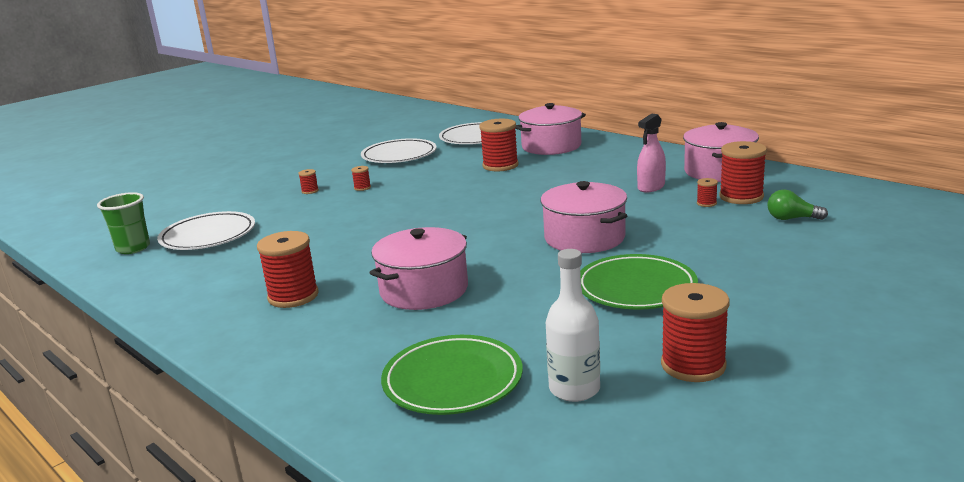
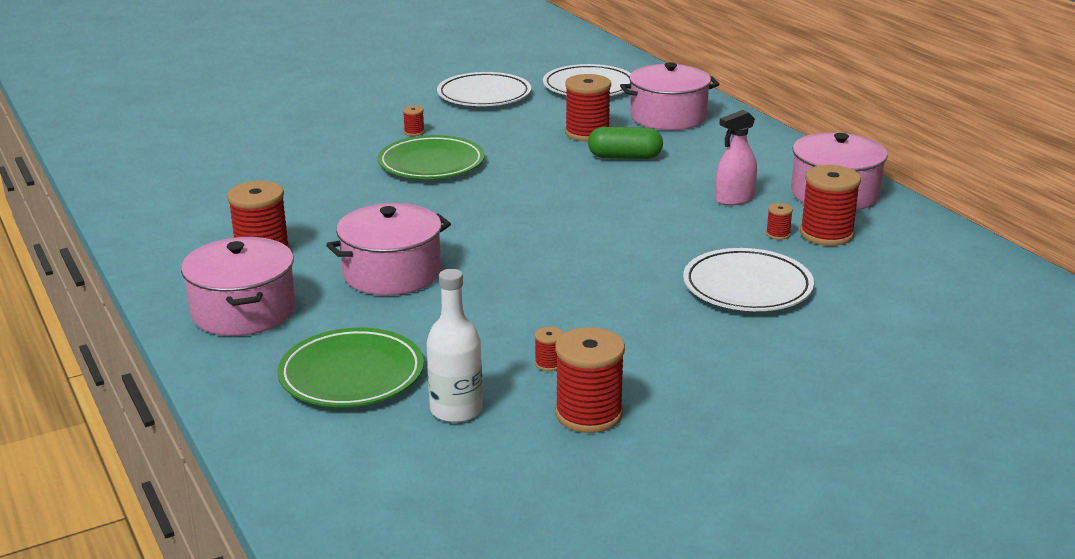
camera: 15 degrees right, 5 degrees up
green cup [97,192,150,254] -> none
white plate [157,211,255,250] -> white plate moved to [683,248,814,311]
red spool [298,169,319,194] -> red spool moved to [535,327,563,371]
pink pot [541,181,627,253] -> pink pot moved to [181,237,296,336]
green plate [580,254,698,309] -> green plate moved to [378,135,485,179]
green light bulb [767,189,828,220] -> none
none -> green capsule [588,127,663,159]

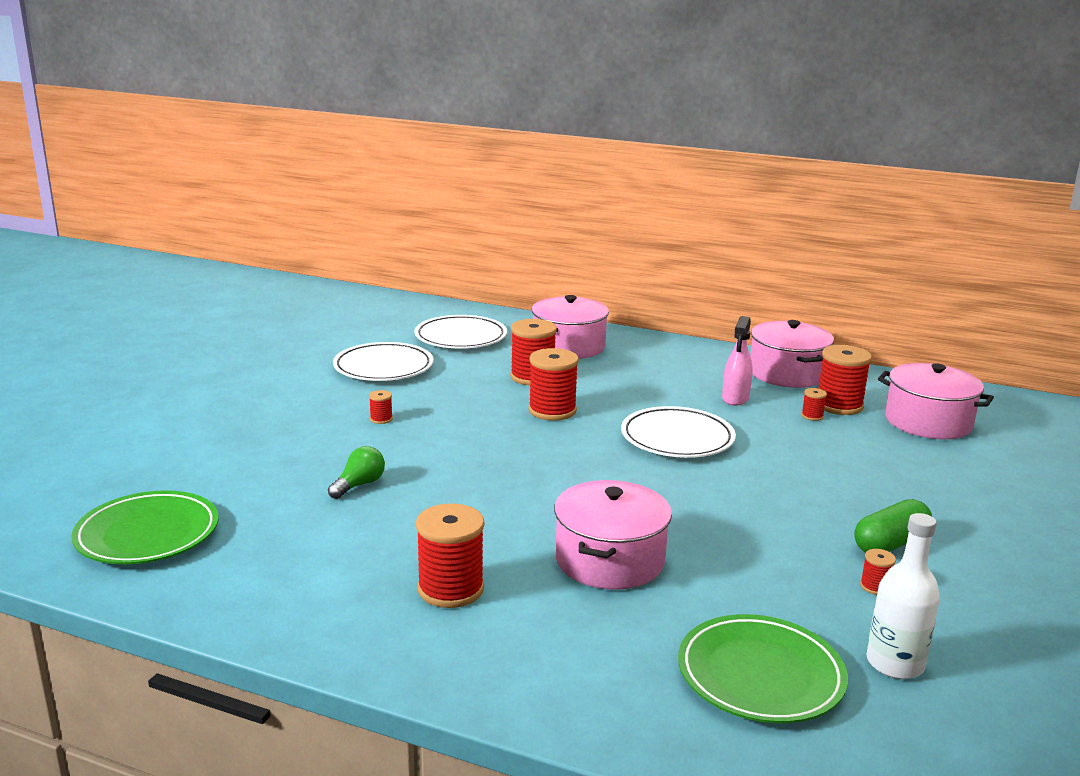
camera: 40 degrees left, 5 degrees down
pink pot [181,237,296,336] -> pink pot moved to [878,363,994,439]
green plate [378,135,485,179] -> green plate moved to [71,490,219,564]
red spool [555,327,625,433] -> red spool moved to [528,348,579,421]
green capsule [588,127,663,159] -> green capsule moved to [854,499,932,553]
white plate [683,248,814,311] -> white plate moved to [621,406,736,458]
none -> green light bulb [328,446,385,499]

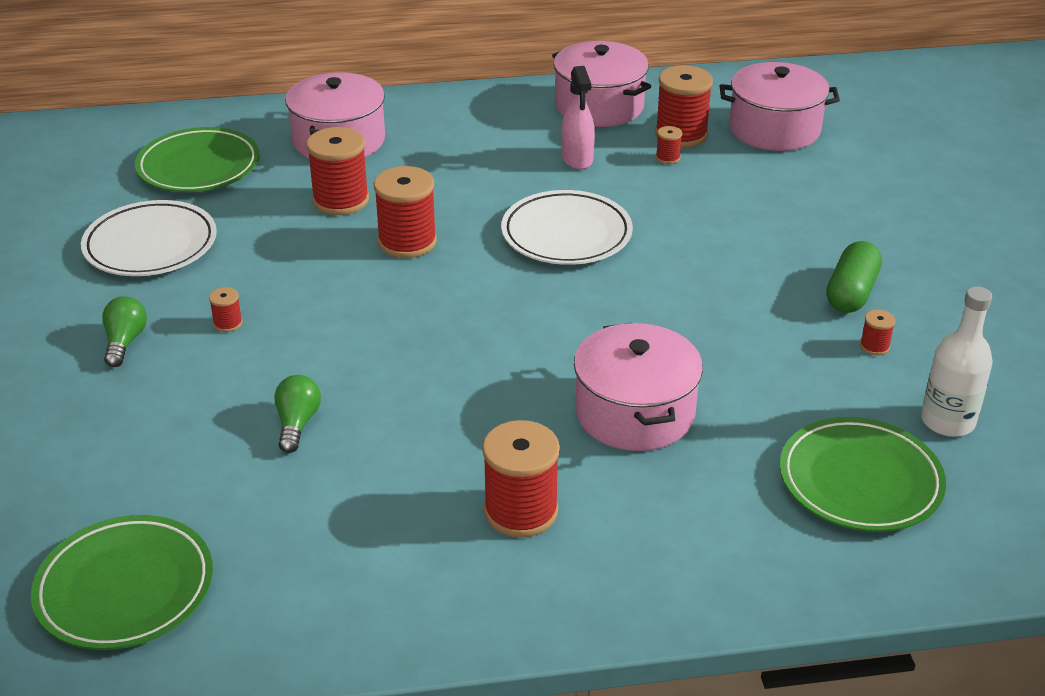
camera: 30 degrees left, 15 degrees up
white plate [415,315,507,349] -> green plate [135,127,260,192]
none -> green light bulb [102,296,147,367]

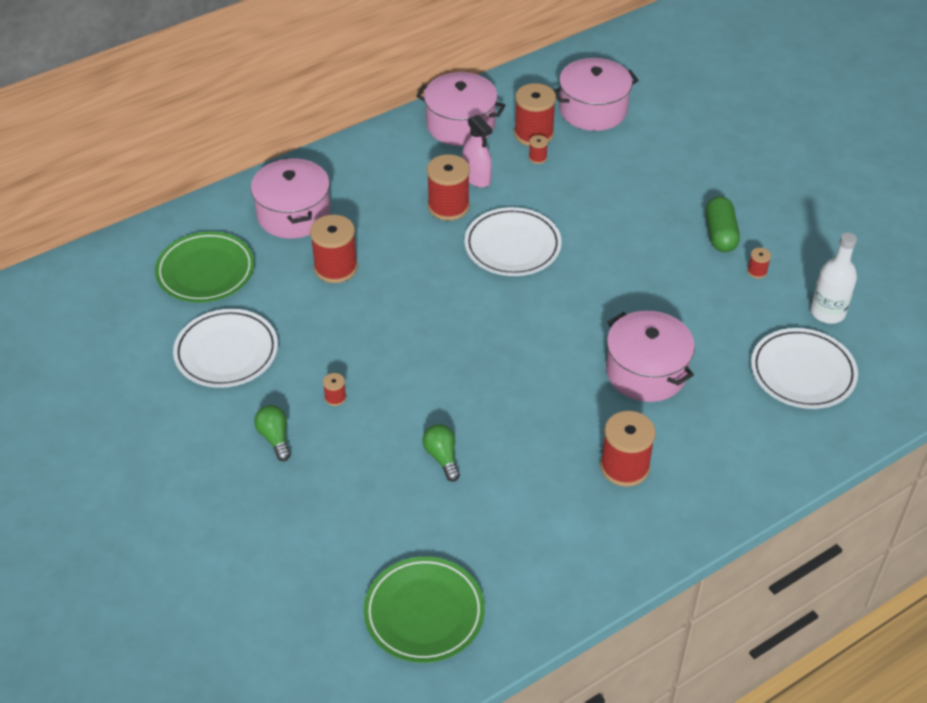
camera: 25 degrees left, 10 degrees up
red spool [374,166,437,258] -> red spool moved to [427,154,470,221]
green plate [780,417,946,532] -> white plate [751,328,858,409]

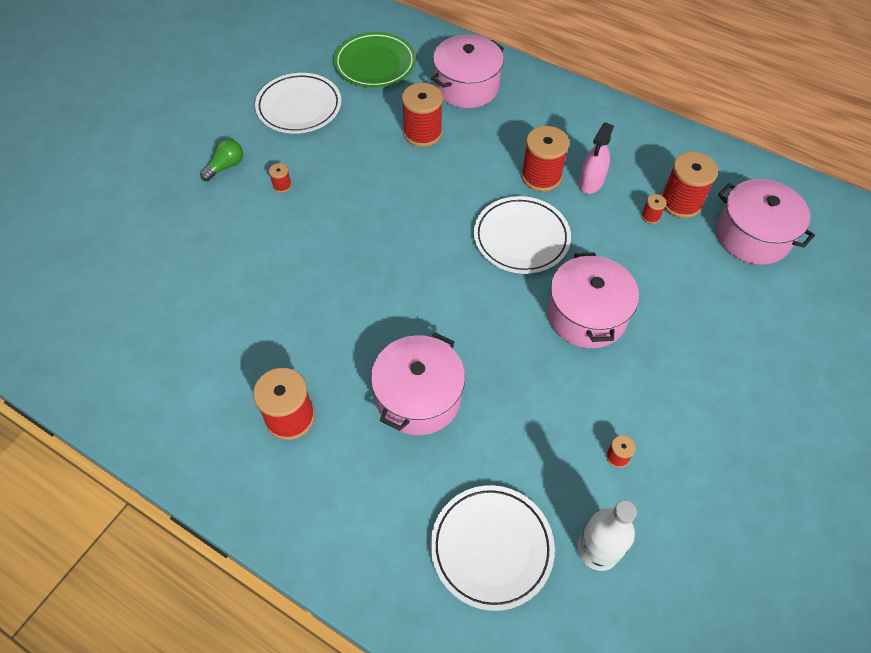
camera: 65 degrees right, 10 degrees up
green plate [363,556,485,663] -> none
pink pot [416,72,506,146] -> pink pot moved to [547,252,639,348]
green light bulb [423,424,460,482] -> none
green capsule [706,196,740,252] -> none

